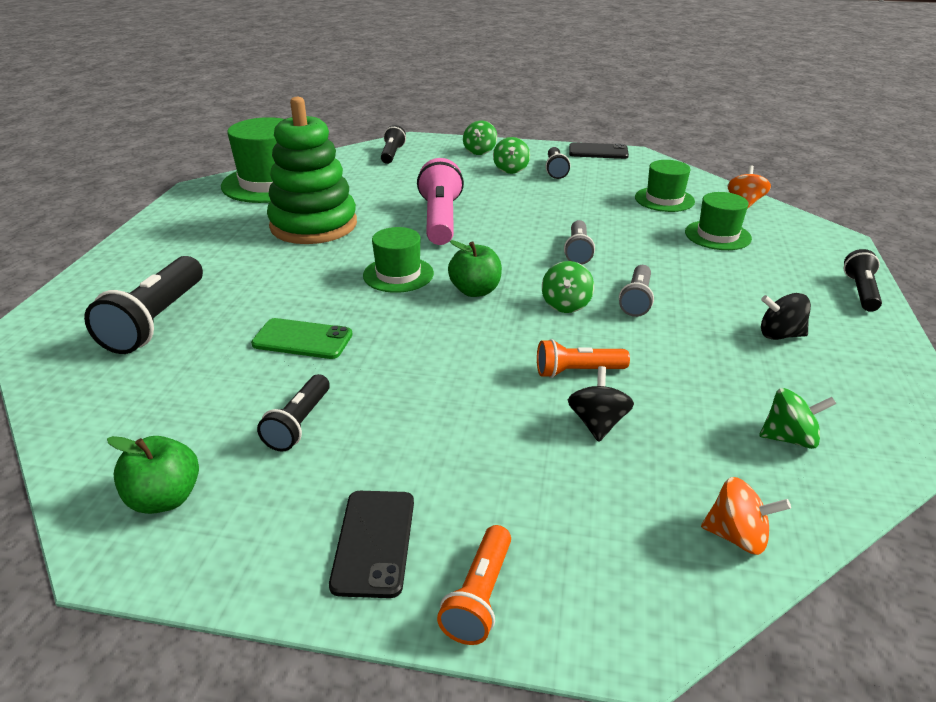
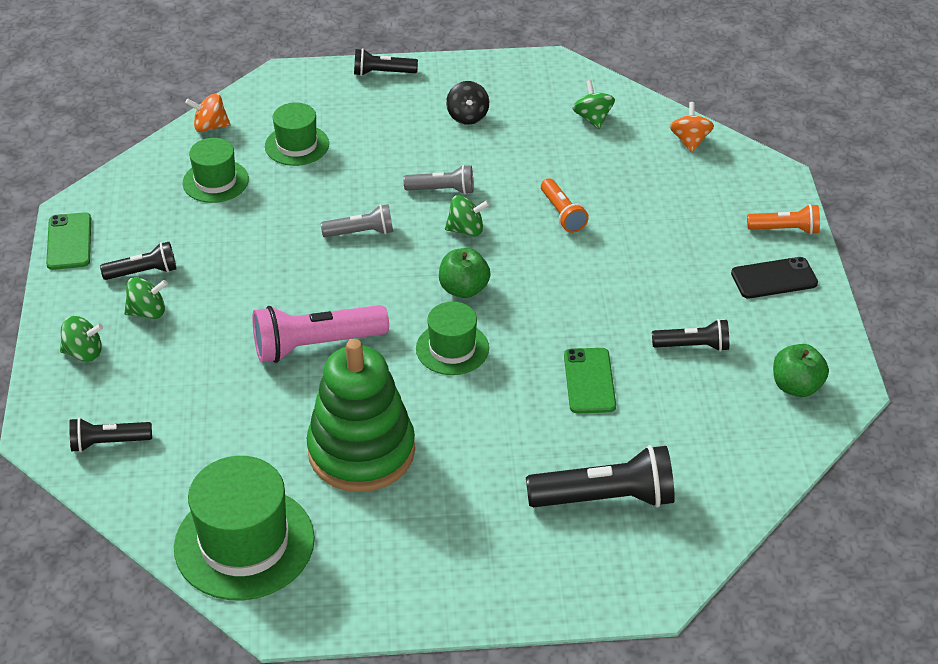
camera: 105 degrees left, 10 degrees up
black spinning top [568,366,634,442] -> none
black phone [569,142,629,159] -> green phone [46,212,91,270]

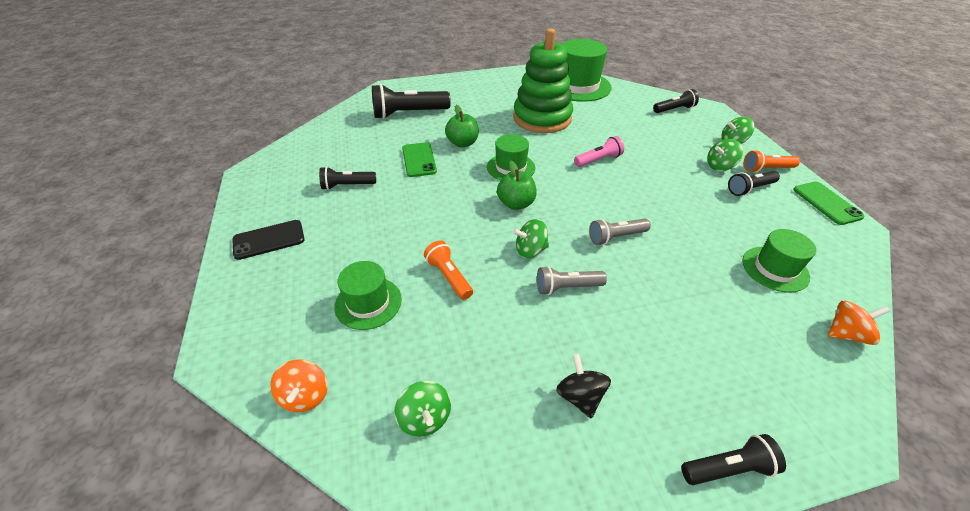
camera: 170 degrees right, 0 degrees up
pink flashlight [252,305,389,363] -> pink flashlight [574,136,624,167], size x0.57
green hat [265,102,329,166] -> green hat moved to [334,261,402,330]
orange flashlight [747,204,820,235] -> orange flashlight moved to [744,150,800,173]
green apple [773,344,829,397] -> green apple moved to [445,105,479,147]

